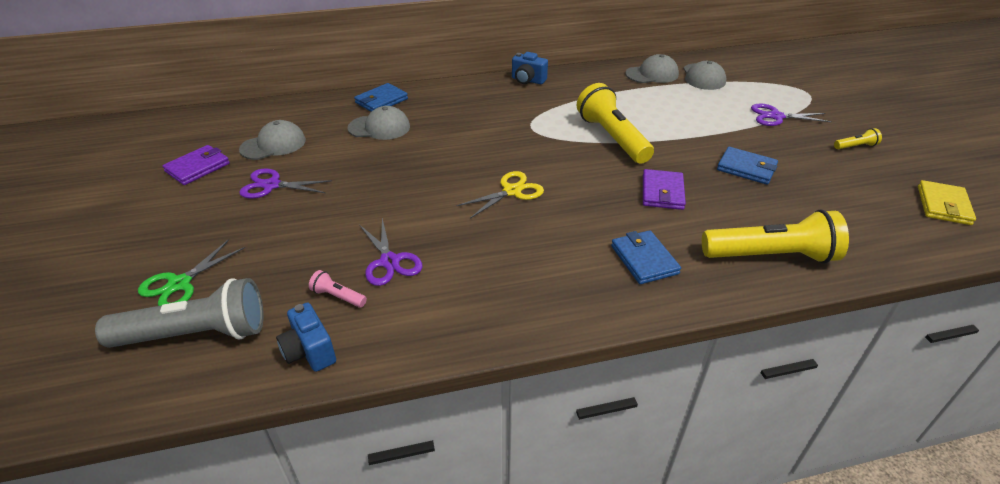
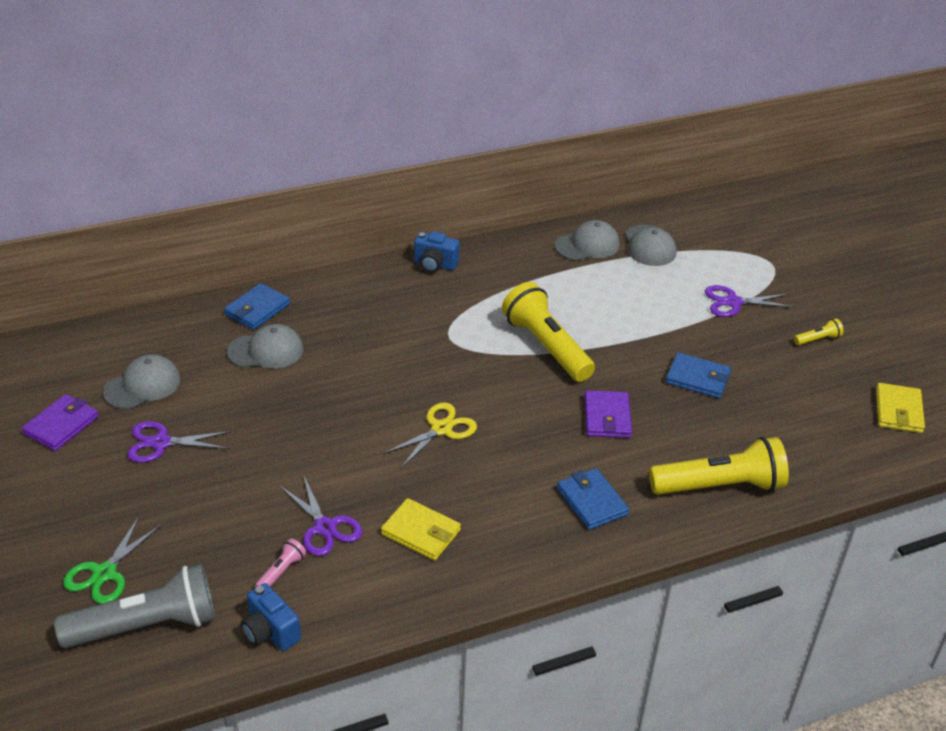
camera: 10 degrees left, 0 degrees up
pink flashlight [309,270,367,308] -> pink flashlight turned 105 degrees clockwise [255,538,306,588]
none -> yellow wallet [381,498,461,560]

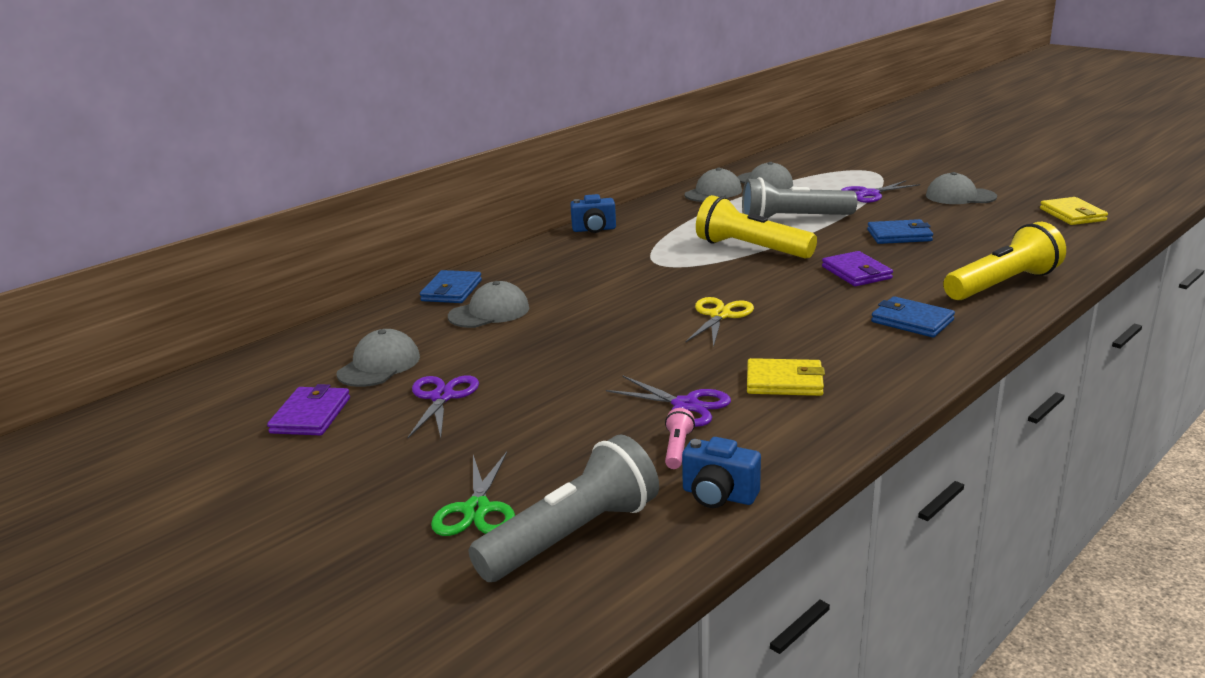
camera: 20 degrees left, 15 degrees down
purple scissors [127,421,232,463] -> purple scissors turned 120 degrees clockwise [408,375,479,438]
yellow flashlight [794,319,844,345] -> grey cap [926,172,997,204]
none -> grey flashlight [742,177,857,218]

